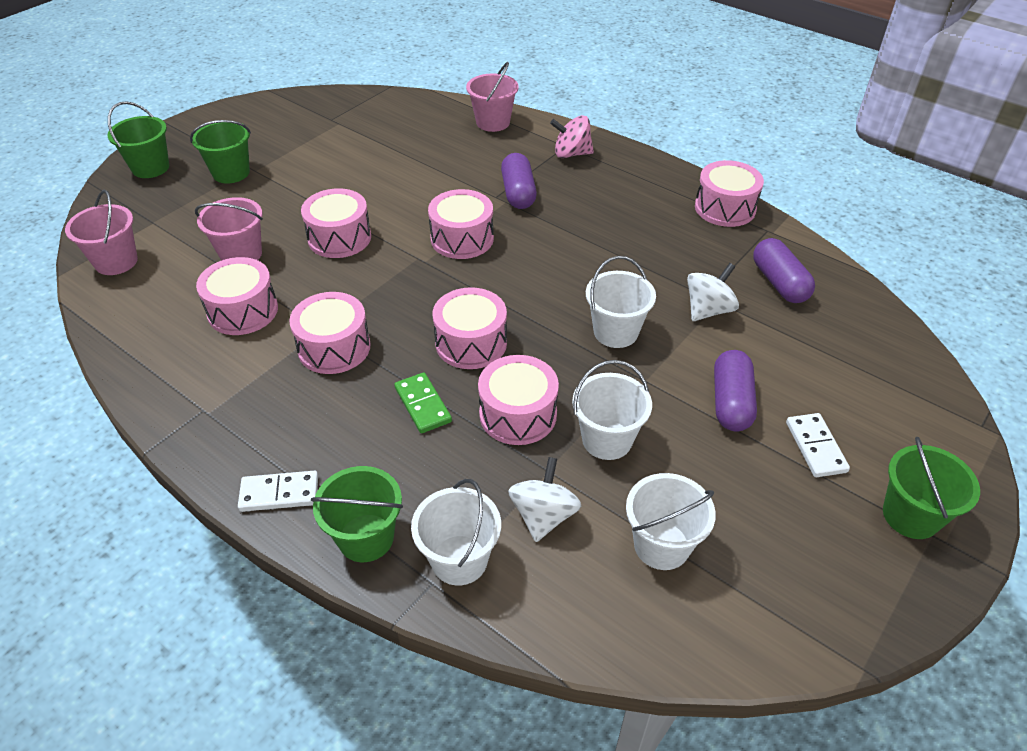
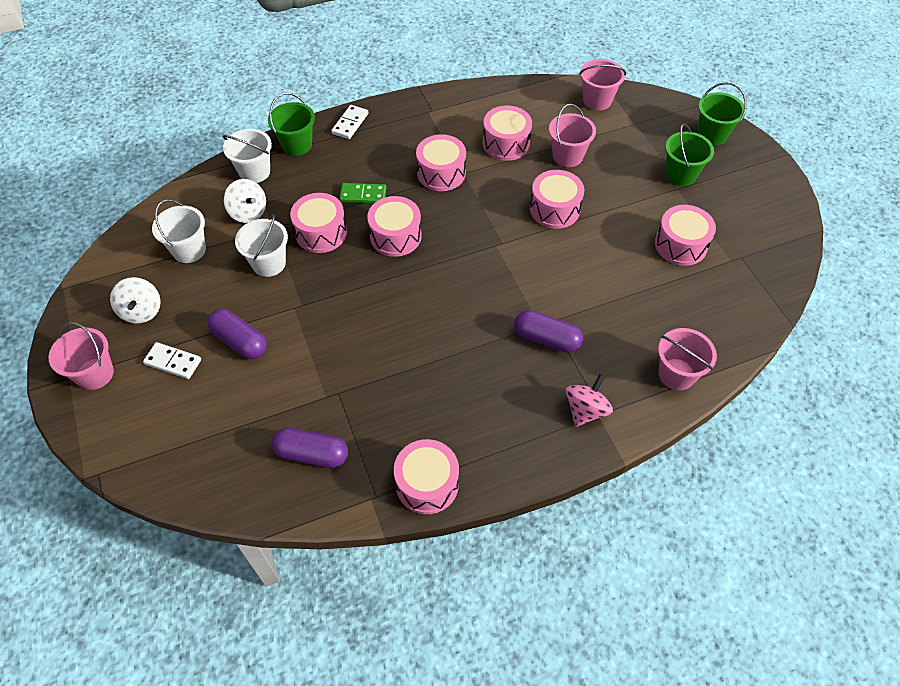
camera: 120 degrees right, 10 degrees up
pink drum [428,189,494,259] -> pink drum moved to [655,205,716,266]
white bucket [586,256,656,348] -> none
white spinning top [687,263,739,321] -> white spinning top moved to [110,277,161,324]
green bucket [883,437,980,539] -> pink bucket [49,322,114,390]

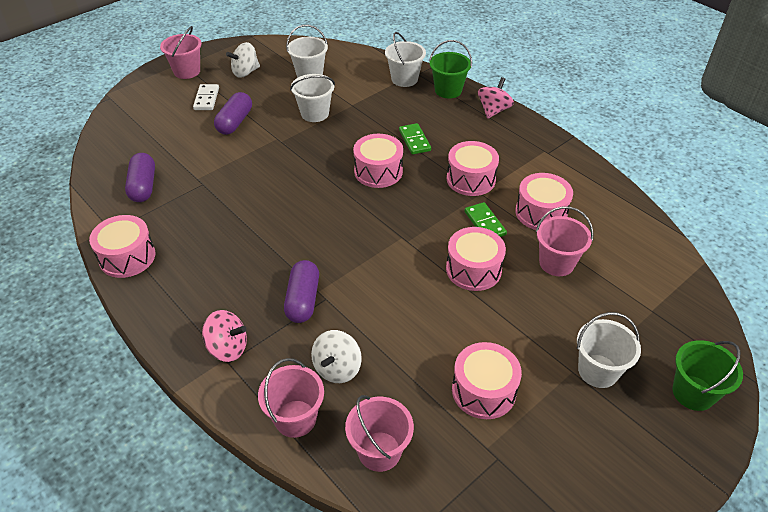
camera: 70 degrees right, 10 degrees down
white spinning top [224,179,266,223] -> white spinning top moved to [311,330,362,383]
pink drum [290,193,347,253] -> none
white domino [331,105,368,139] -> pink spinning top [478,77,514,119]
pink bucket [579,59,626,110] -> pink bucket moved to [345,395,414,472]
green bucket [665,123,714,186] -> white bucket [577,312,641,388]
none -> green domino [465,202,507,237]

